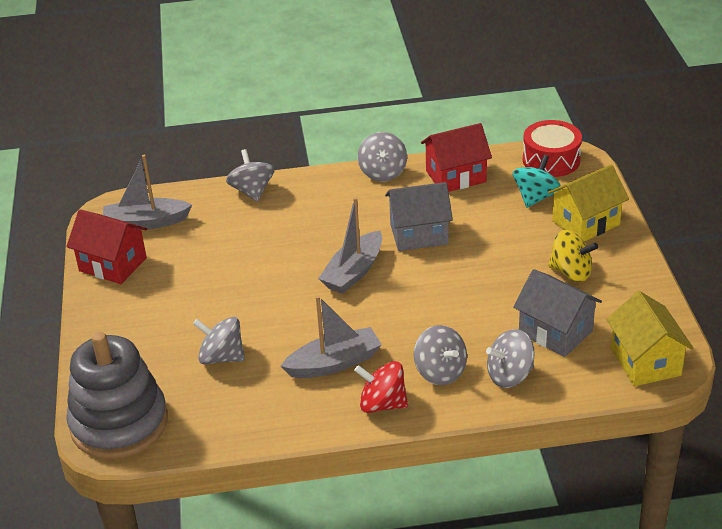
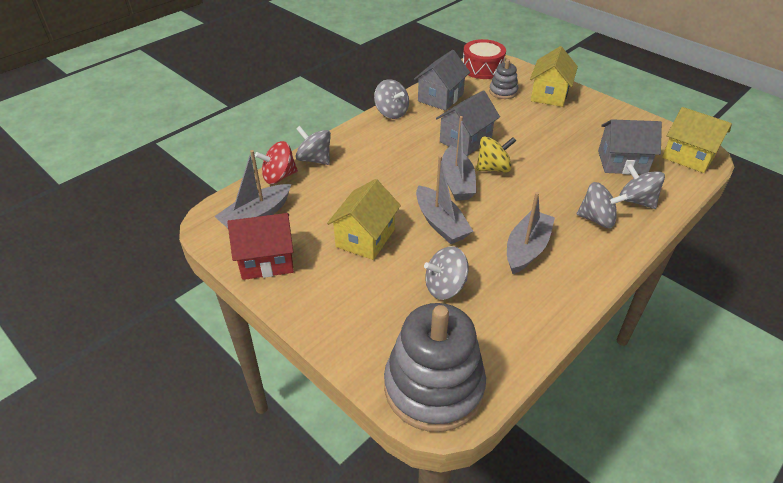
camera: 40 degrees left, 5 degrees up
red spinning top [354,361,408,413] -> red spinning top moved to [255,141,298,184]
red house [421,123,492,192] -> grey house [414,50,470,111]
grey spinning top [486,329,535,388] -> grey spinning top turned 105 degrees clockwise [619,164,665,209]
turquoise spinning top [513,155,561,208] -> grey stacking toy [489,59,518,99]
yellow spinning top [548,230,598,282] -> yellow spinning top moved to [476,137,516,172]
none -> yellow house [327,179,401,260]
none -> grey boat [416,156,473,244]

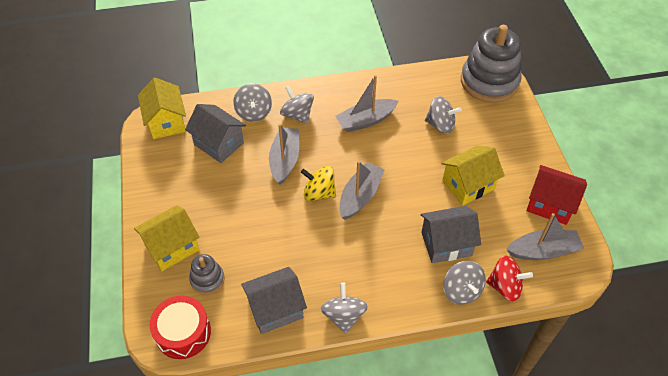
camera: 145 degrees left, 10 degrees up
grey boat [416,156,473,244] -> grey boat moved to [269,124,299,185]
grey house [436,90,500,156] -> grey house moved to [421,206,481,263]

